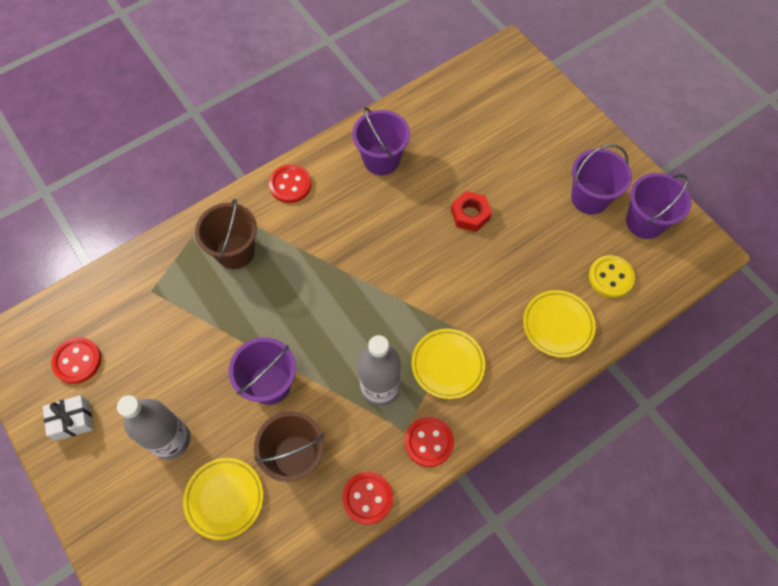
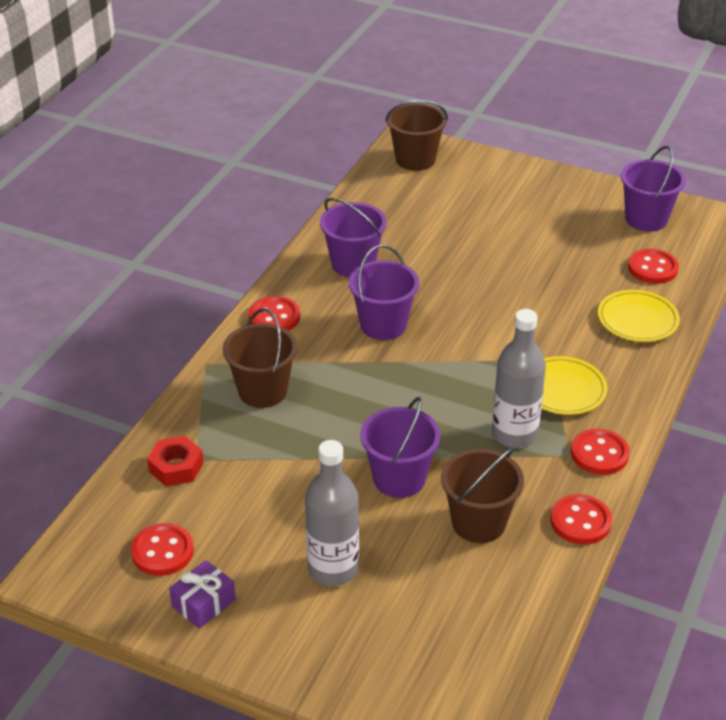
camera: 30 degrees left, 25 degrees down
white gift [43,395,93,441] -> purple gift [169,560,236,629]
yellow plate [183,458,263,540] -> none
red nut [451,191,492,232] -> red nut moved to [147,436,203,486]
purple bucket [571,144,632,215] -> purple bucket moved to [349,245,419,340]
yellow button [589,255,635,298] -> red button [628,249,679,284]
none -> brown bucket [385,100,448,171]

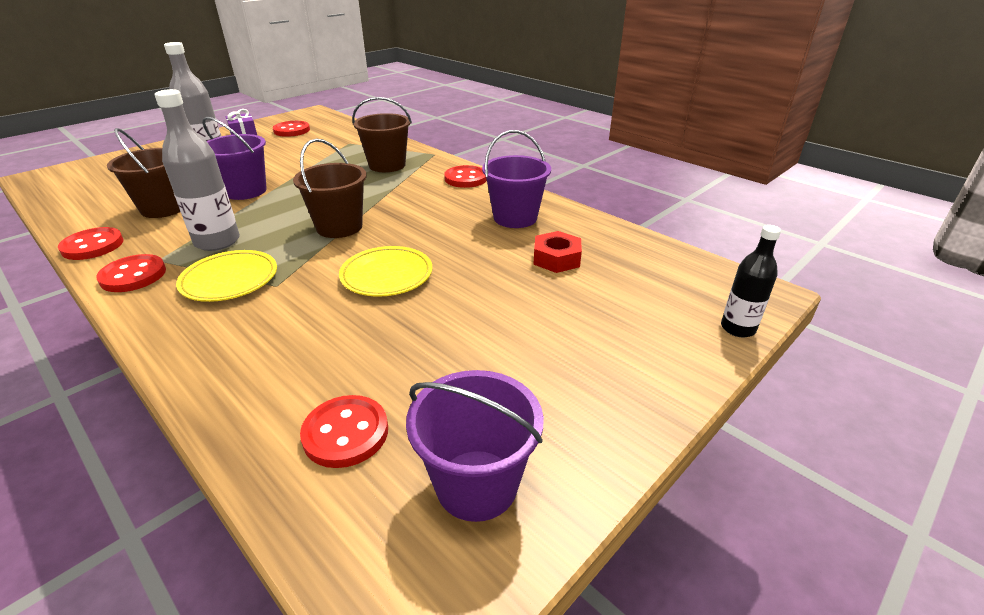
camera: 110 degrees right, 5 degrees down
red nut [147,436,203,486] -> red nut moved to [533,231,582,273]
purple bucket [349,245,419,340] -> none
brown bucket [385,100,448,171] -> brown bucket moved to [293,139,367,238]
yellow plate [598,290,680,342] -> yellow plate moved to [339,246,432,297]
none -> black bottle [721,225,781,337]

